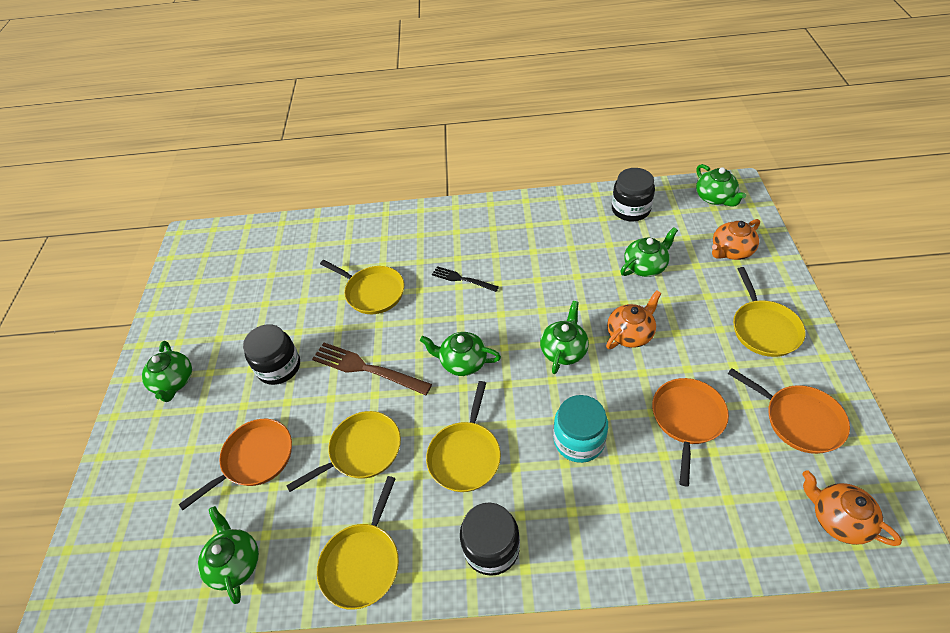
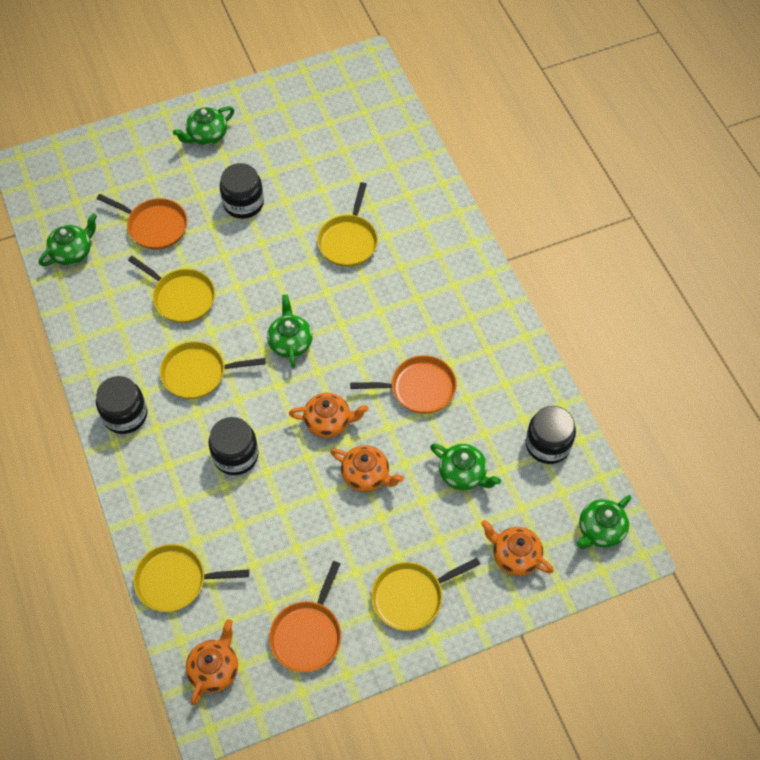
camera: 65 degrees right, 10 degrees up
brown fork [312,343,432,395] -> none
yellow pan [317,476,399,610] -> yellow pan moved to [133,544,249,612]
black fork [432,266,499,292] -> none
green teapot [540,301,589,374] -> orange teapot [289,393,368,438]
turquoise jar [553,395,608,463] -> black jar [208,417,259,475]
orange pan [652,378,729,486] -> orange pan moved to [350,355,457,414]

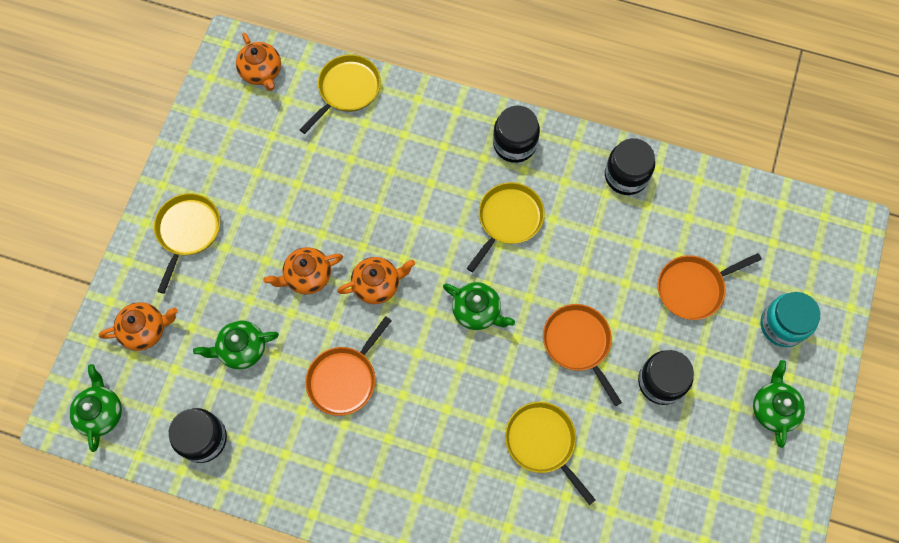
camera: 130 degrees right, 10 degrees up
green teapot [39,213,97,266] -> none
yellow pan [128,256,215,323] -> none
black jar [208,417,259,475] -> black jar moved to [605,138,655,195]
orange pan [269,561,341,672] -> orange pan moved to [543,304,622,406]
orange teapot [289,393,368,438] -> orange teapot turned 150 degrees counterclockwise [337,257,415,304]
none -> turquoise jar [761,292,820,347]

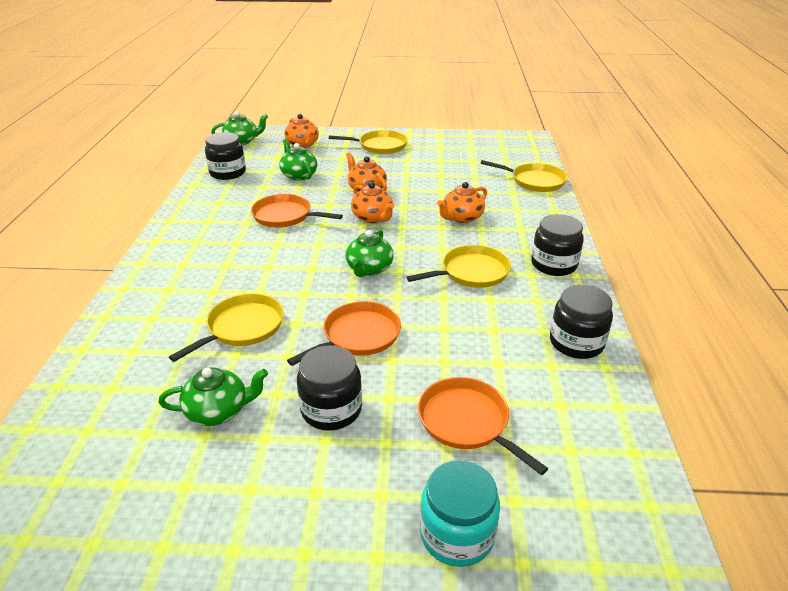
camera: 75 degrees right, 35 degrees down
orange teapot [236,33,281,91] -> orange teapot moved to [437,182,487,223]
yellow pan [467,182,545,272] -> yellow pan turned 45 degrees counterclockwise [407,245,511,288]
green teapot [753,360,805,448] -> green teapot moved to [158,367,268,426]

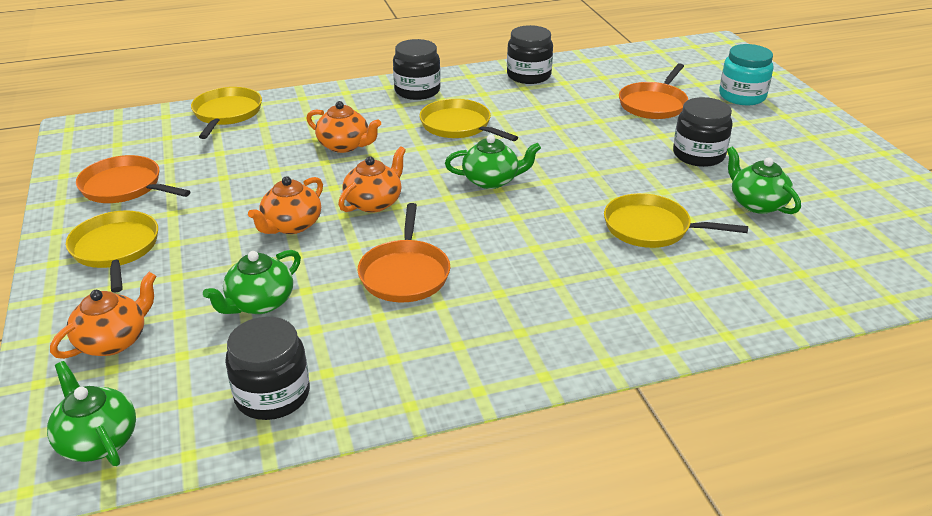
camera: 110 degrees left, 0 degrees up
orange pan [287,301,401,366] -> orange pan moved to [76,155,191,203]

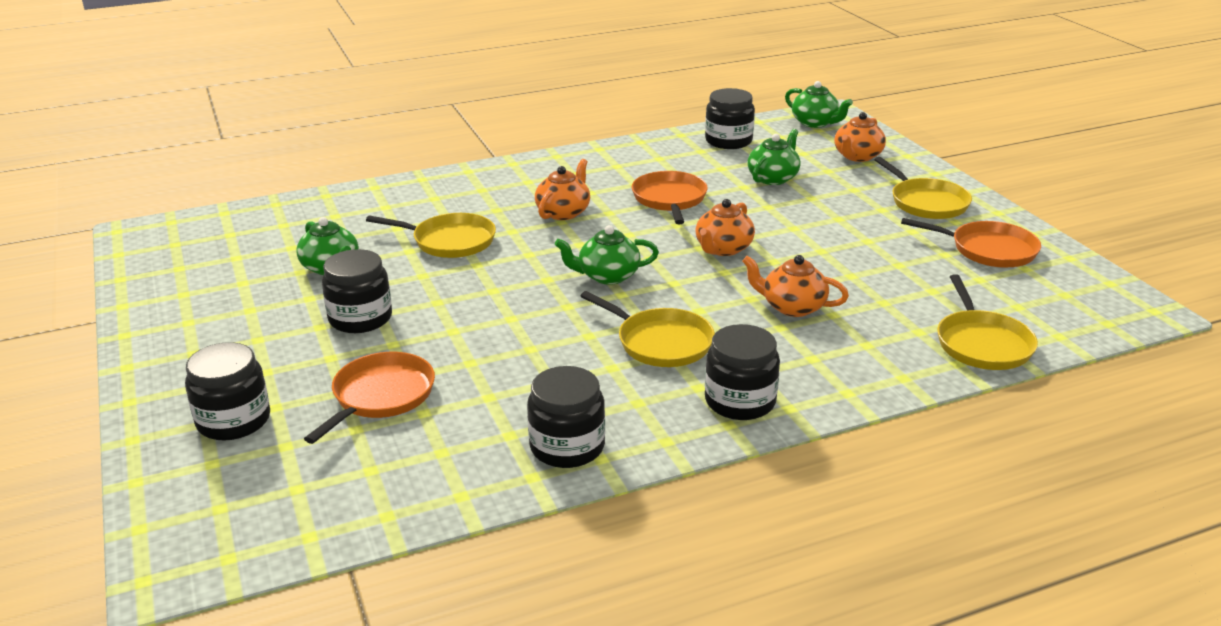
camera: 175 degrees right, 5 degrees down
orange teapot [248,176,323,234] -> orange teapot moved to [535,159,590,220]
turquoise jar [719,44,774,105] -> black jar [185,342,270,440]

